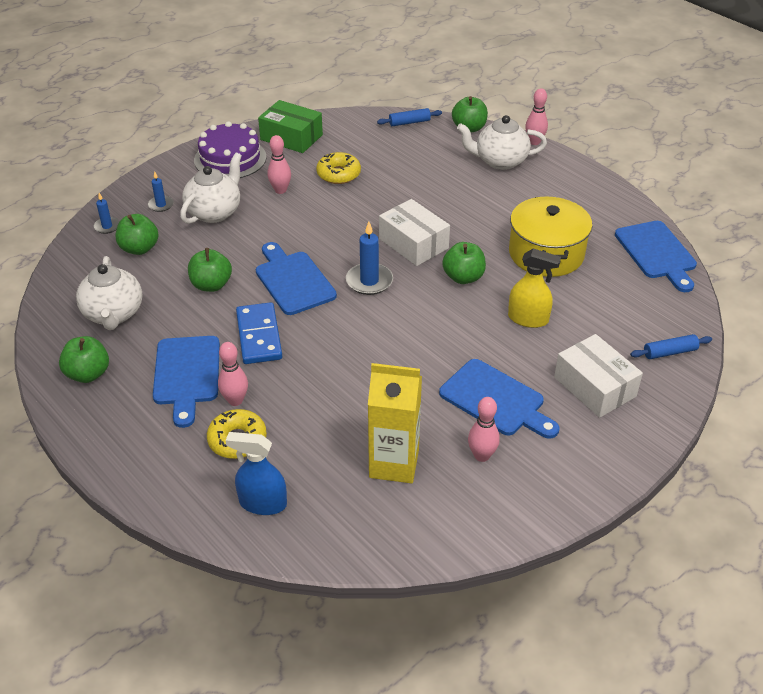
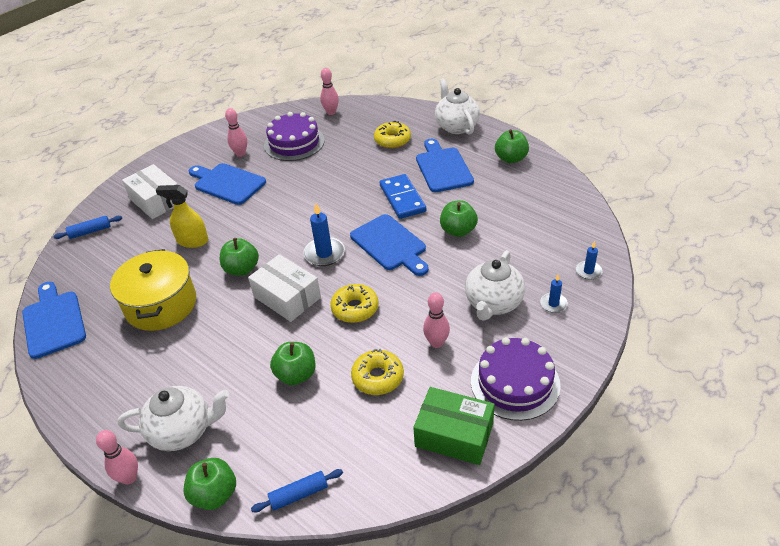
camera: 175 degrees right, 0 degrees up
white teapot [76,256,142,330] -> white teapot moved to [435,78,480,135]
green apple [116,214,159,255] -> green apple moved to [270,342,315,386]
pink bowling pin [218,342,248,406] -> pink bowling pin moved to [320,68,339,115]
blue spray bottle [225,432,287,515] -> none
yellow carton [368,363,422,484] -> purple cake [264,112,325,161]
none -> yellow donut [330,284,379,323]

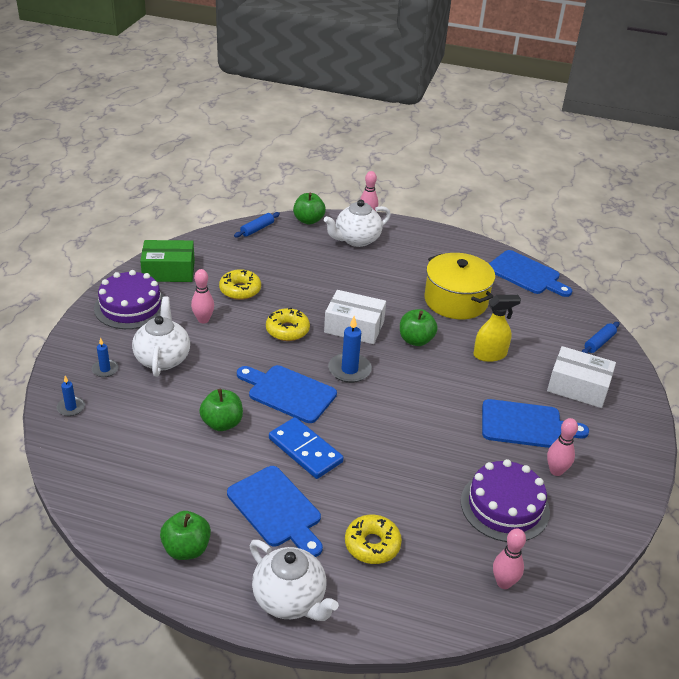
camera: 150 degrees right, 5 degrees down
green apple [270,342,315,386] -> none

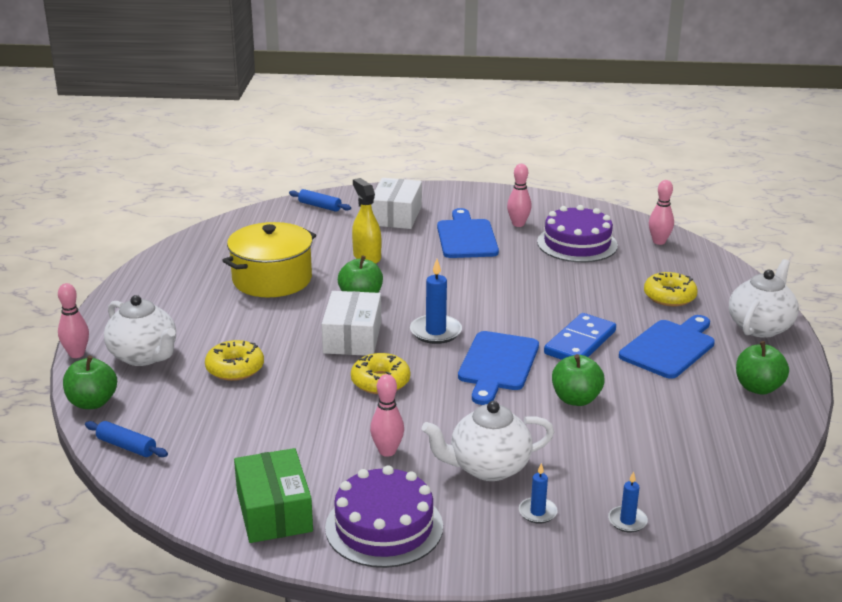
camera: 100 degrees left, 10 degrees down
yellow donut [219,269,261,300] -> yellow donut moved to [205,340,264,381]
blue cutting board [489,250,572,297] -> none

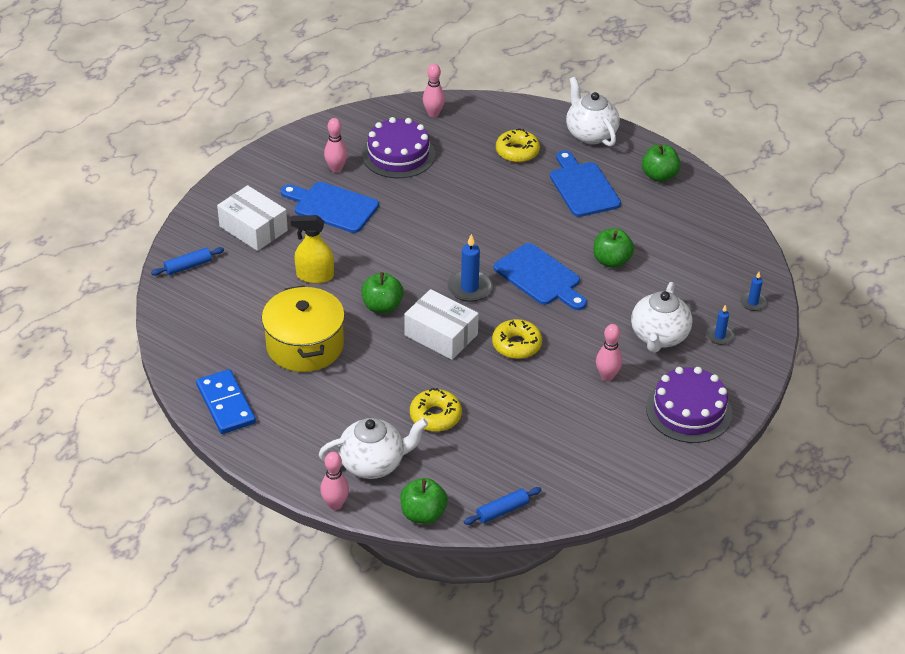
camera: 60 degrees left, 15 degrees up
green box [234,448,313,543] -> none
blue domino [544,313,616,360] -> blue domino moved to [196,369,256,434]

